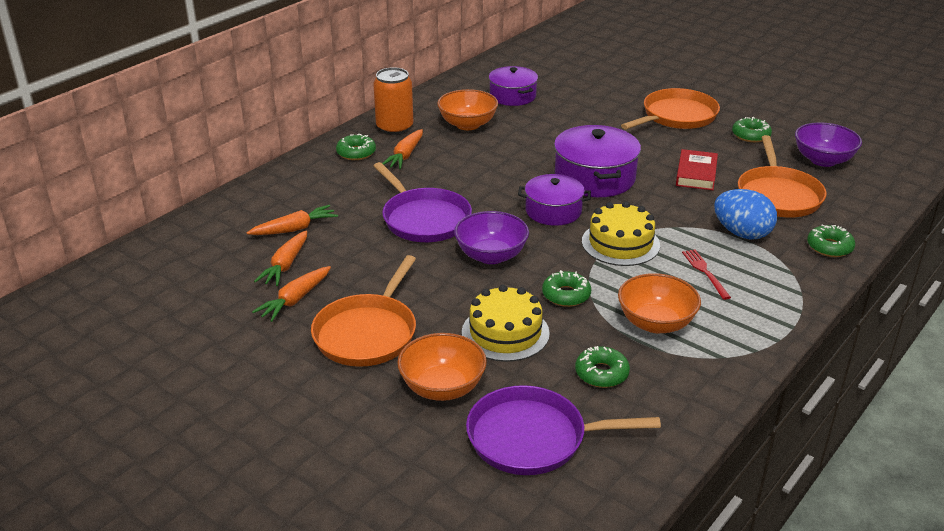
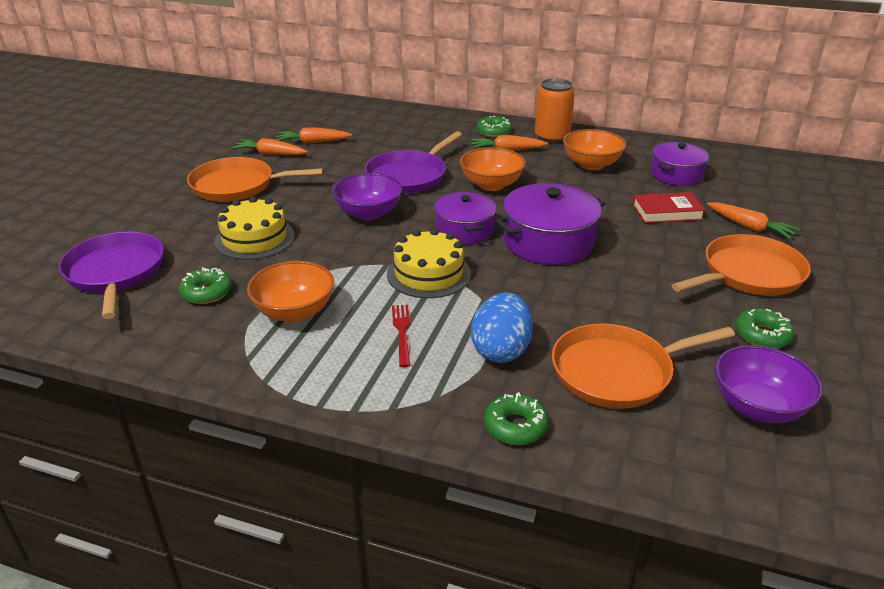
camera: 70 degrees right, 0 degrees up
orange carrot [247,205,338,235] -> orange carrot moved to [707,202,800,239]
orange bowl [397,333,487,401] -> orange bowl moved to [460,147,526,191]
green donut [542,270,591,307] -> none
orange pan [621,88,720,129] -> orange pan turned 60 degrees counterclockwise [671,234,811,296]
red book [676,149,718,190] -> red book moved to [632,192,706,223]
red fork [682,249,731,300] -> red fork turned 60 degrees counterclockwise [392,305,410,367]

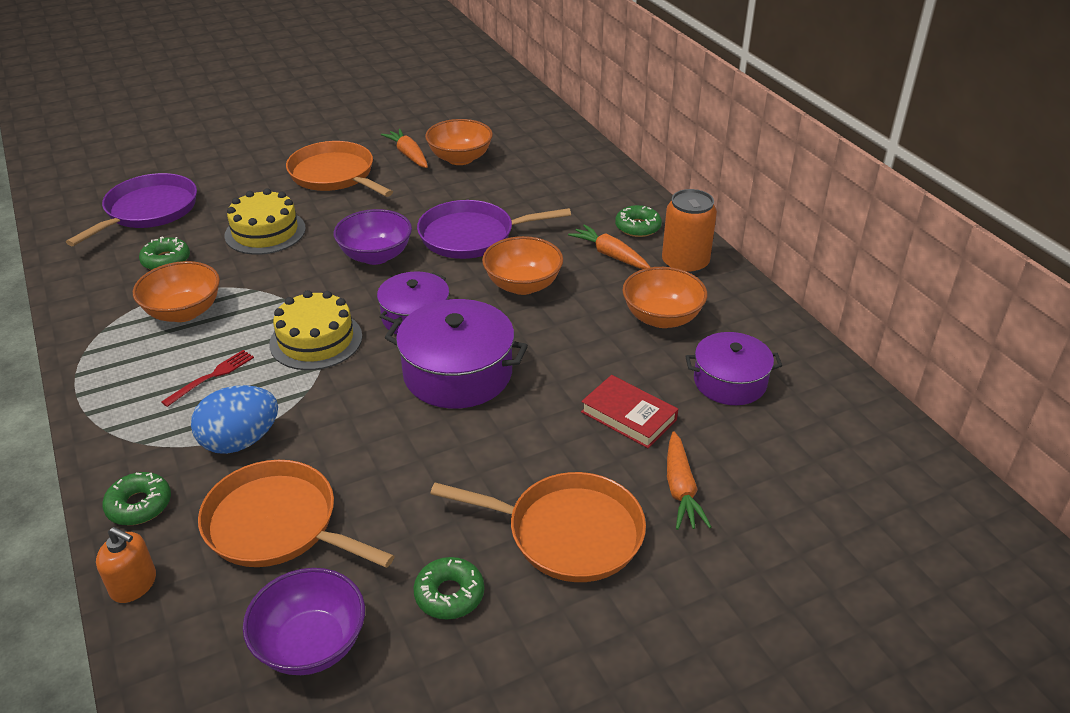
camera: 45 degrees right, 5 degrees up
orange carrot [276,127,352,144] -> orange bowl [425,119,493,165]
none -> orange soap dispenser [96,527,156,603]

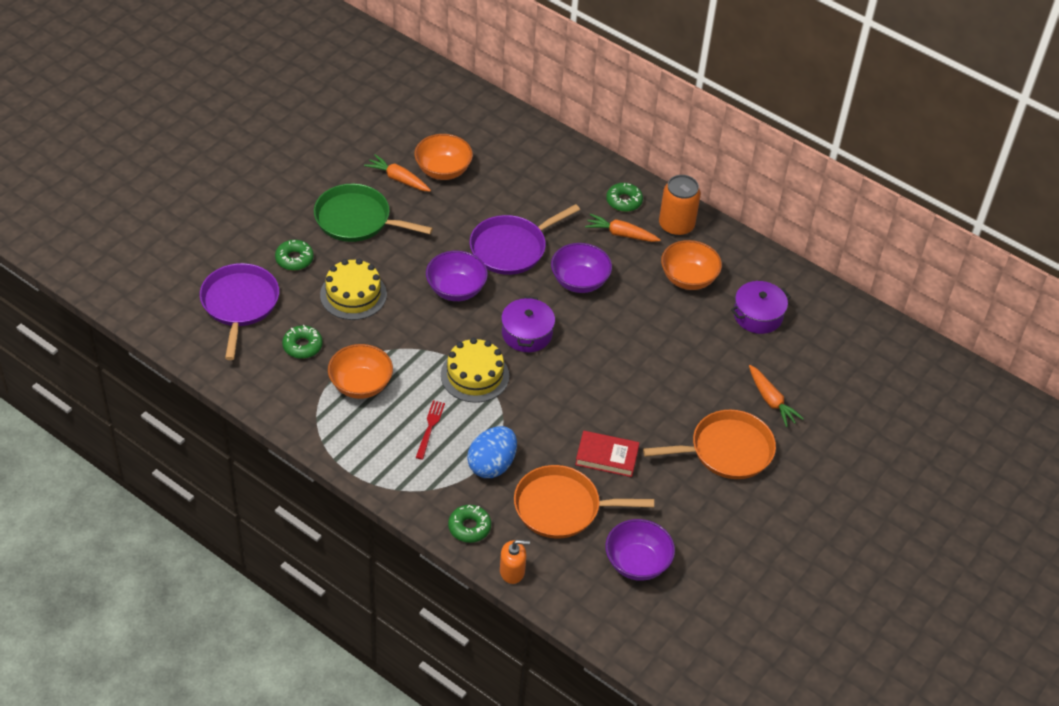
camera: 30 degrees left, 10 degrees up
orange pan [286,141,393,197] -> green pan [314,184,433,242]
purple pot [385,299,528,409] -> none
green donut [414,557,484,620] -> green donut moved to [275,240,314,271]
orange bowl [482,236,563,295] -> purple bowl [551,243,612,293]
red book [581,375,678,448] -> red book moved to [575,431,640,477]

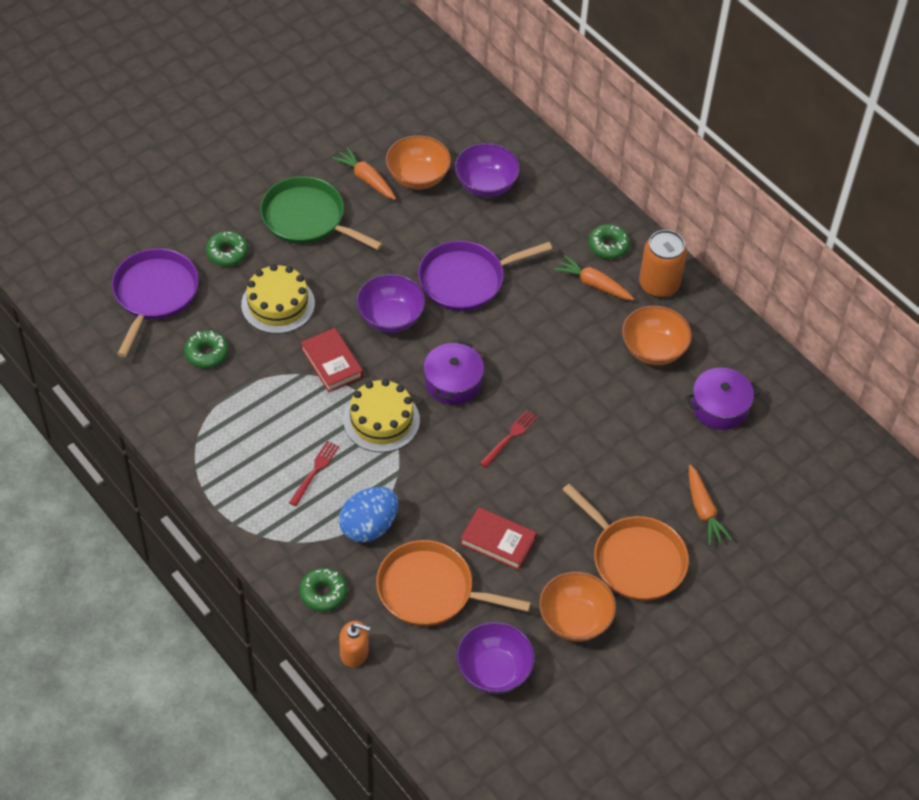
camera: 15 degrees right, 5 degrees up
orange bowl [328,344,393,399] -> orange bowl moved to [539,571,616,642]
purple bowl [551,243,612,293] -> purple bowl moved to [455,143,520,197]
orange pan [643,410,776,479] -> orange pan turned 45 degrees clockwise [562,484,689,601]
none -> red book [301,328,363,392]
none -> red fork [480,410,538,467]

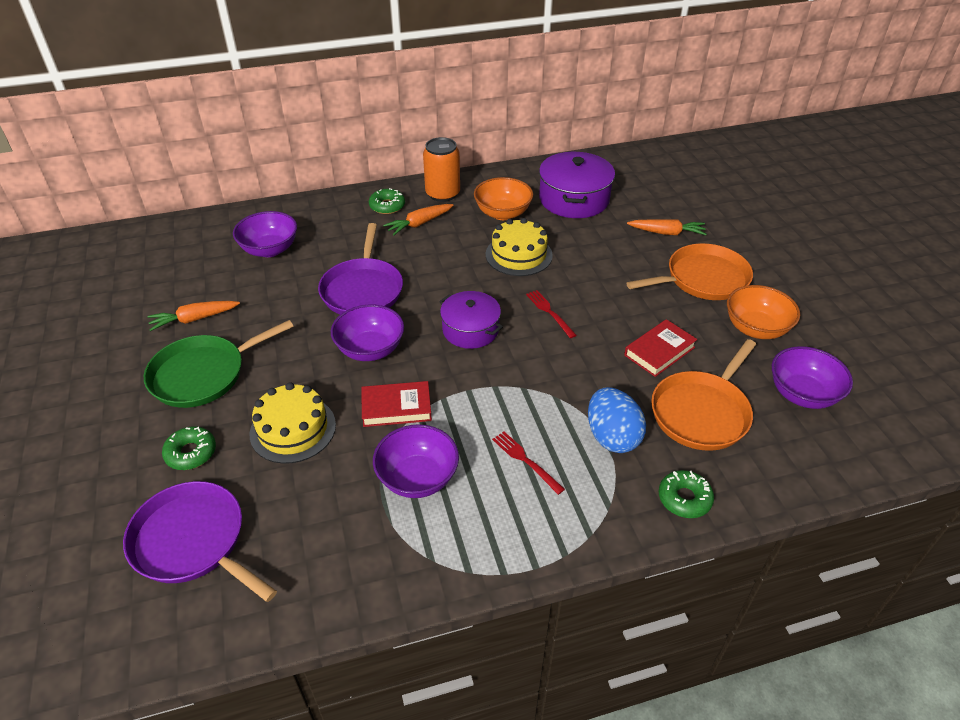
camera: 65 degrees left, 10 degrees down
green donut [184,331,228,368] -> none
orange soap dispenser [339,621,370,667] -> none
yellow cake [343,379,420,452] -> yellow cake moved to [486,218,553,276]
orange bowl [386,135,451,189] -> none
purple pot [686,368,760,430] -> purple pot [539,152,615,218], size x1.51
none -> purple bowl [373,424,459,498]

